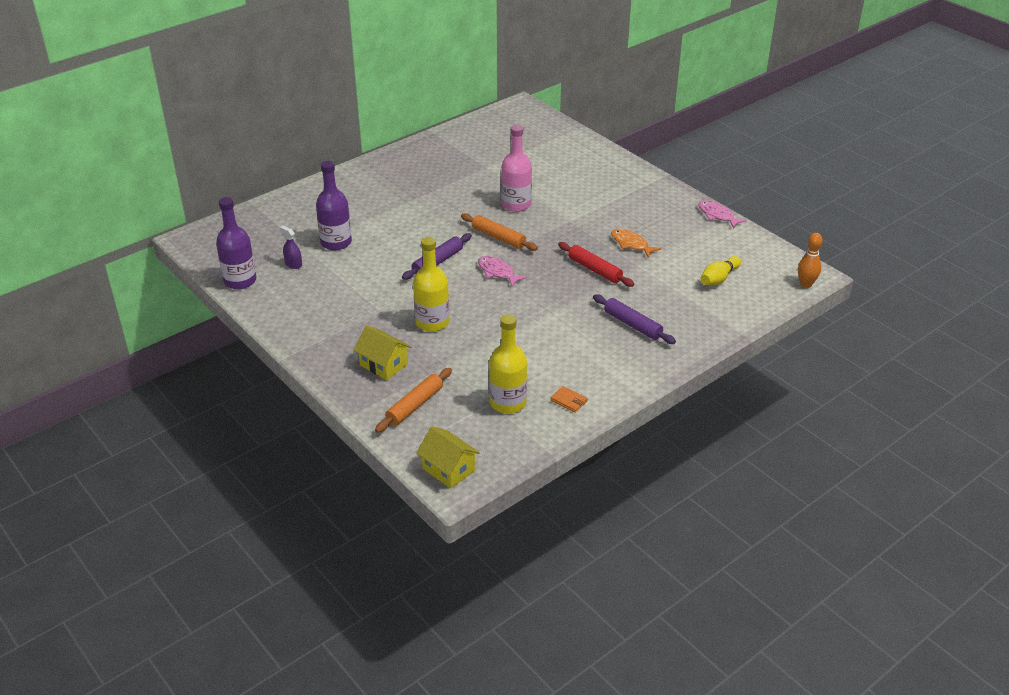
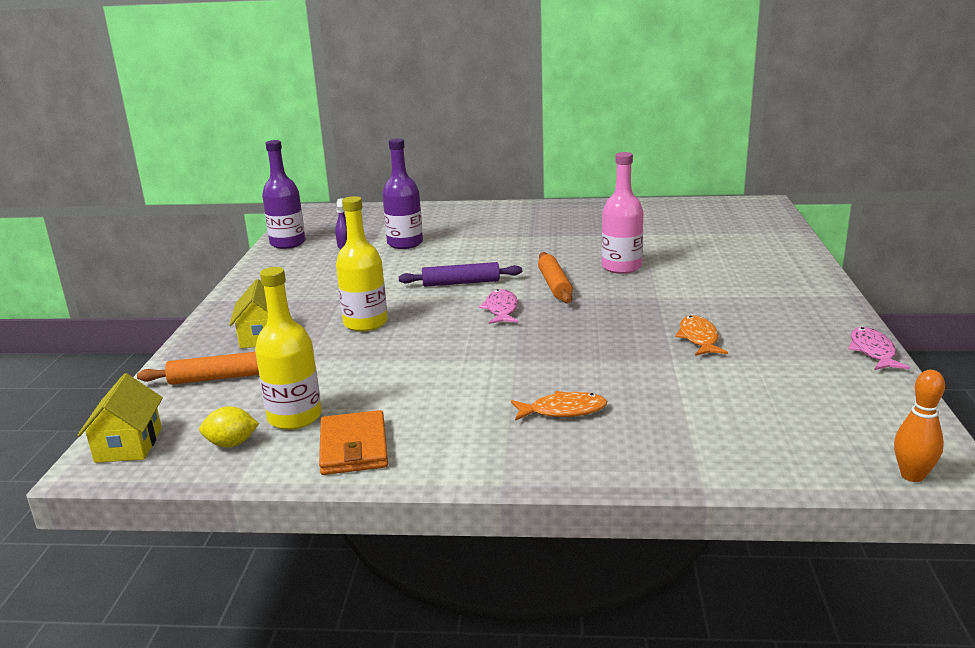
camera: 45 degrees right, 15 degrees down
orange wallet [551,386,588,413] -> orange wallet [319,410,388,475], size x1.87
red rolling pin [558,242,634,287] -> none
purple rolling pin [593,294,676,344] -> orange fish [511,391,607,421]
yellow bowling pin [701,256,741,285] -> none
none -> yellow lemon [199,406,259,447]

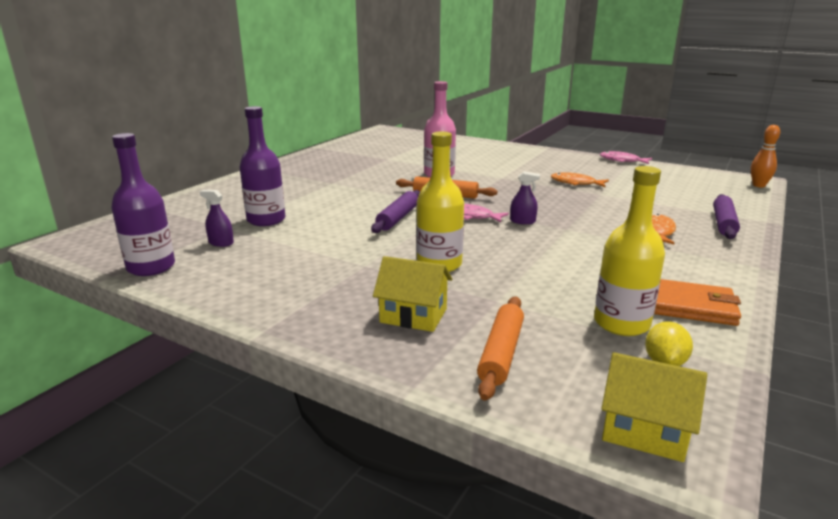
camera: 65 degrees left, 0 degrees up
none -> purple spray bottle [510,171,540,224]
none -> purple rolling pin [713,194,740,239]

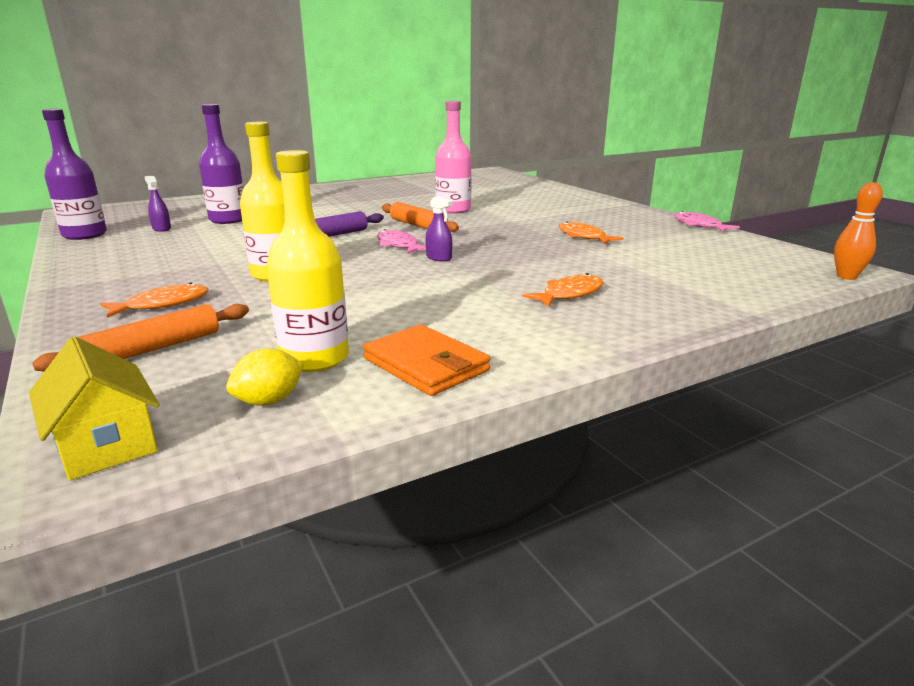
camera: 30 degrees right, 0 degrees up
yellow house [373,256,452,332] -> orange fish [100,283,208,318]
purple rolling pin [713,194,740,239] -> none

